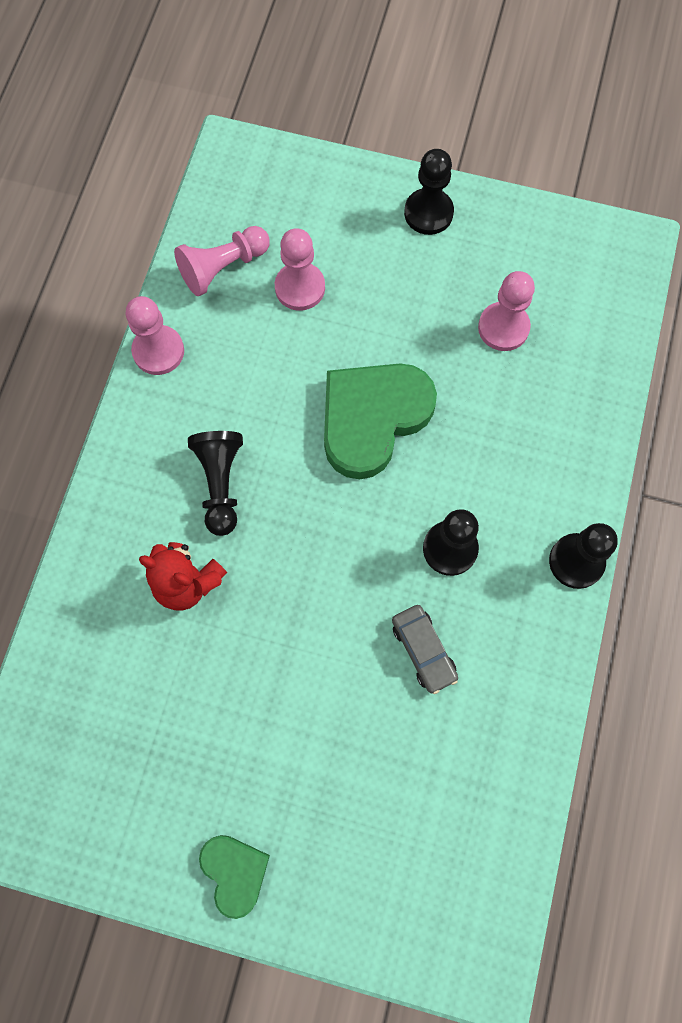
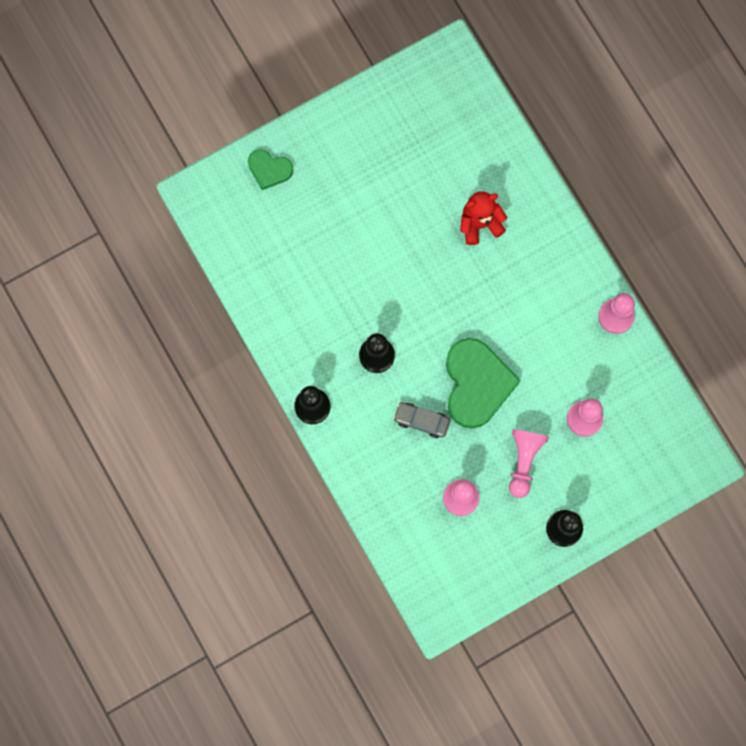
camera: 135 degrees right, 5 degrees up
pink pawn [174,226,270,296] -> pink pawn moved to [509,429,549,498]
black pawn [188,431,243,536] -> none
green heart [199,835,270,919] -> green heart moved to [248,149,293,190]
grey car [392,605,458,694] -> grey car moved to [393,402,450,438]

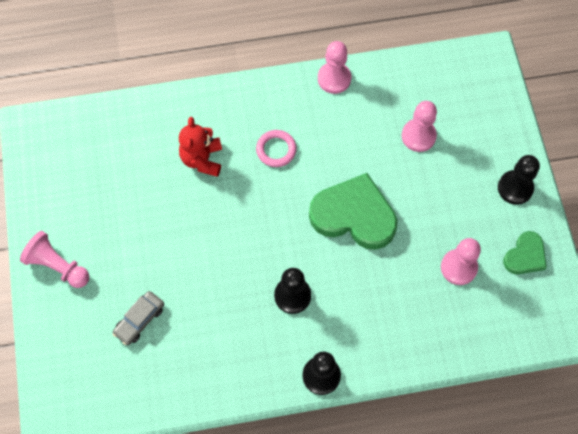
camera: 70 degrees left, 10 degrees down
green heart [248,149,293,190] -> green heart moved to [503,231,547,274]
grey car [393,402,450,438] -> grey car moved to [112,291,164,345]
pink pawn [509,429,549,498] -> pink pawn moved to [20,231,89,288]
none -> pink ring [256,130,297,167]

